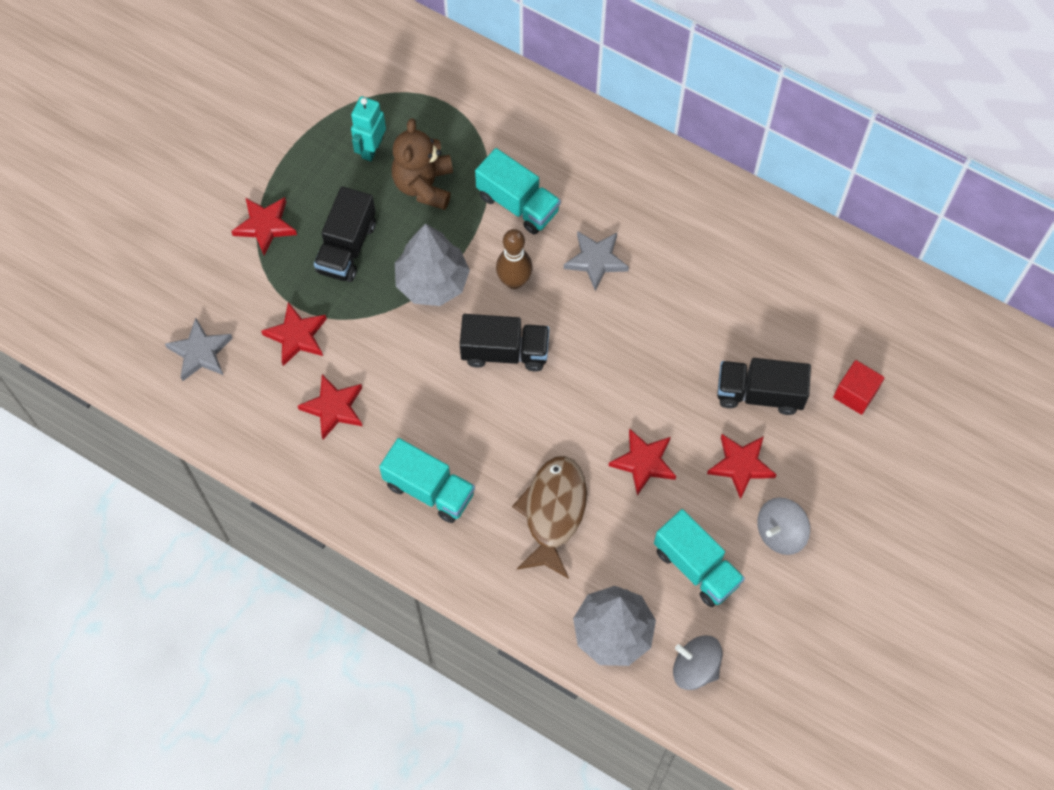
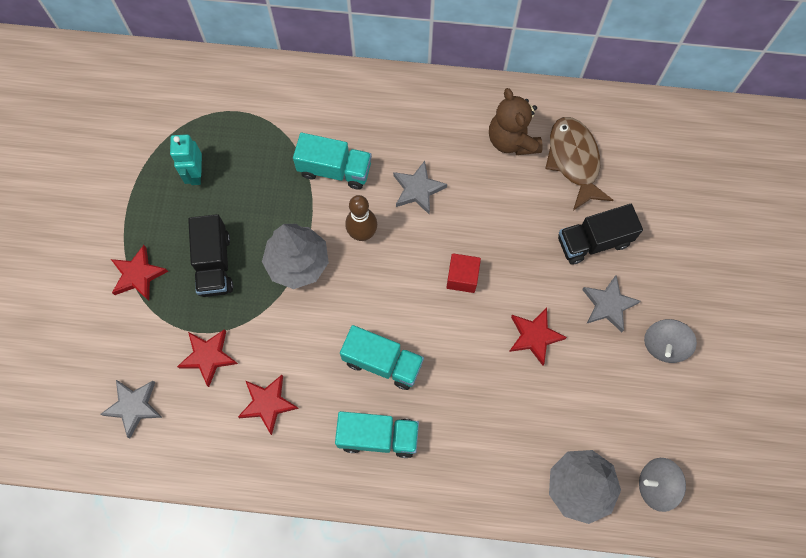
camera: 25 degrees left, 5 degrees up
brown teddy bear [392,118,453,210] -> brown teddy bear moved to [489,88,542,155]
black truck [460,314,550,371] -> none
brown fish [512,456,587,579] -> brown fish moved to [545,117,614,211]
turquoise truck [654,509,745,607] -> turquoise truck moved to [340,325,424,390]
red star [707,434,777,499] -> grey star [582,275,641,332]
red cube [833,360,885,415] -> red cube moved to [446,253,481,293]

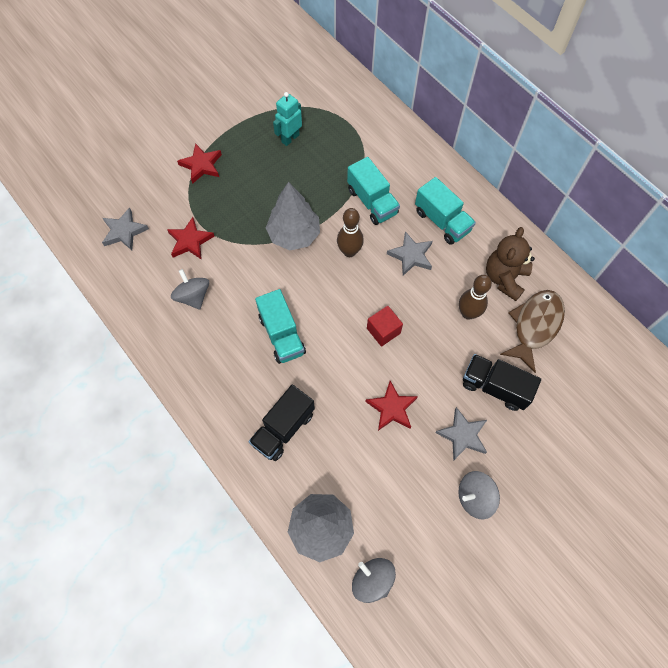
camera: 45 degrees right, 5 degrees down
black truck [188,214,233,297] -> black truck moved to [249,385,315,461]
red star [238,375,299,435] -> grey spinning top [171,269,209,310]
turquoise truck [335,411,419,458] -> turquoise truck moved to [415,177,476,245]
none -> brown bowling pin [459,275,492,320]

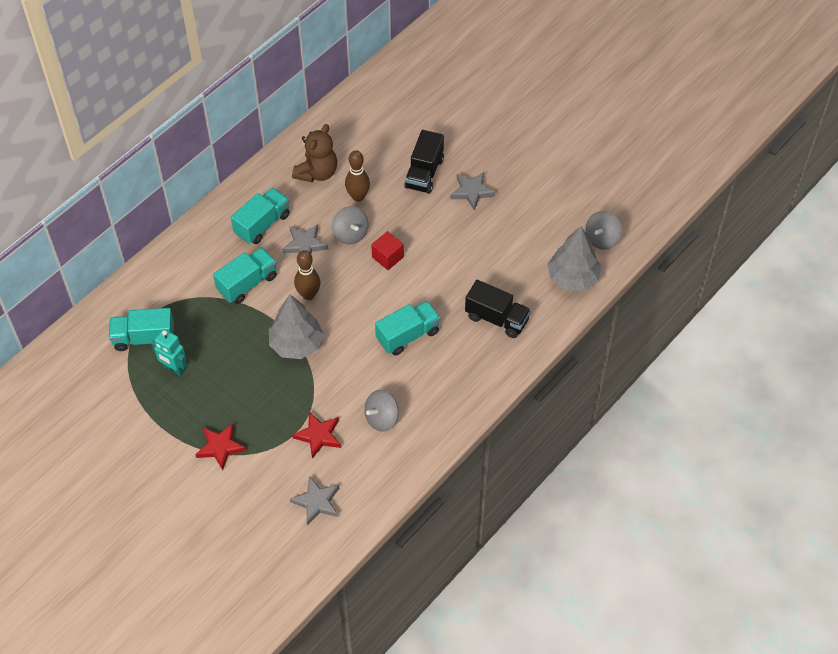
camera: 100 degrees left, 10 degrees down
red star [365,381,418,431] -> none
grey spinning top [458,471,500,519] -> grey spinning top moved to [332,206,368,244]
brown teddy bear [486,227,535,301] -> brown teddy bear turned 75 degrees counterclockwise [292,124,337,182]
brown fish [500,290,565,373] -> none
none -> turquoise truck [109,308,174,351]

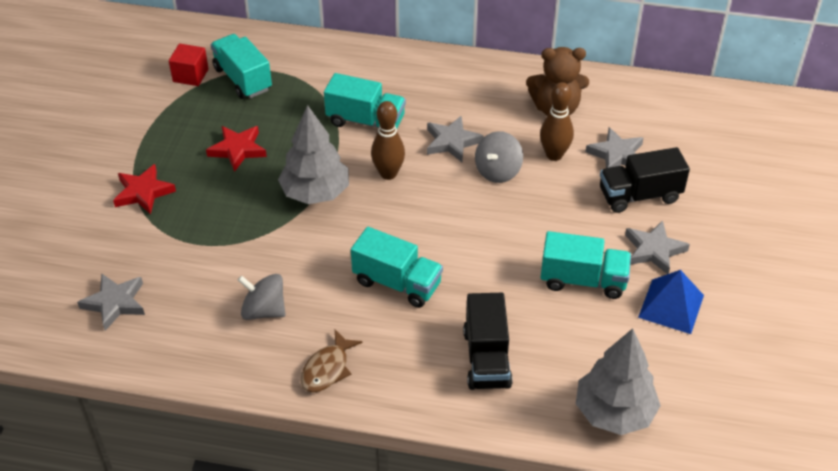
camera: 60 degrees right, 10 degrees down
turquoise robot [151,329,187,376] -> none
turquoise truck [231,188,290,244] -> turquoise truck moved to [540,231,631,299]
red star [292,412,341,459] -> red star moved to [206,126,267,172]
red cube [371,231,404,270] -> red cube moved to [169,43,209,86]
grey spinning top [585,211,622,250] -> none
none -> brown fish [301,330,363,393]
none -> grey star [586,127,643,168]
none -> blue pyramid [638,270,704,334]

